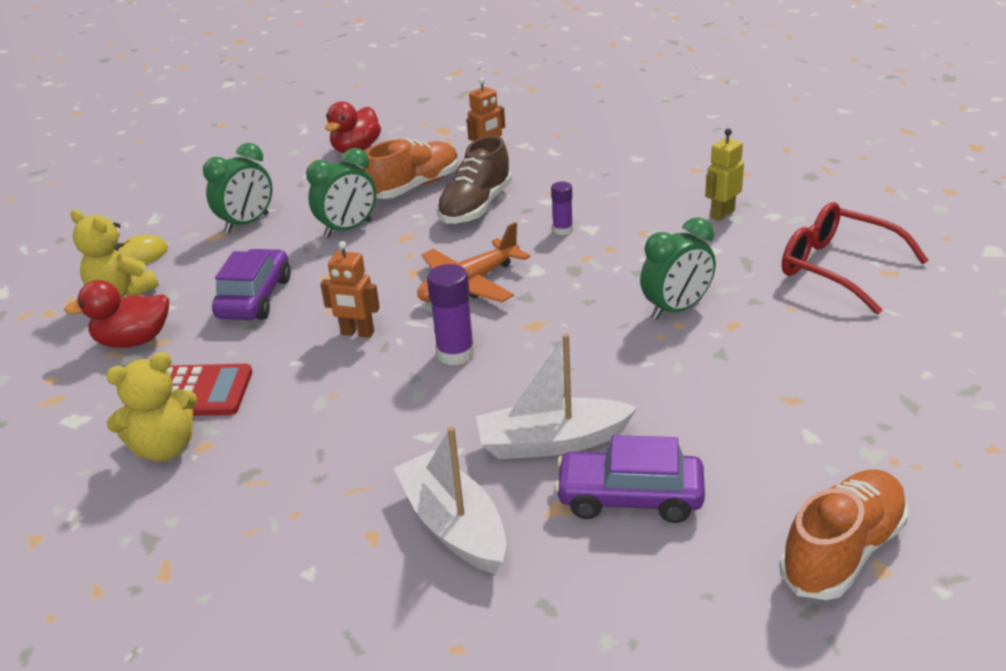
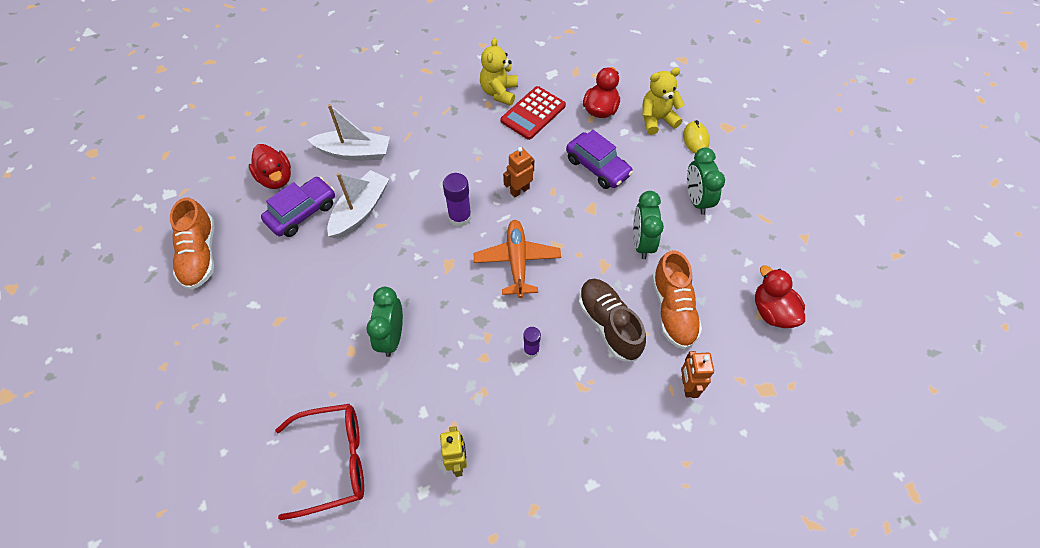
camera: 125 degrees right, 25 degrees up
none -> red duck [249,144,291,189]

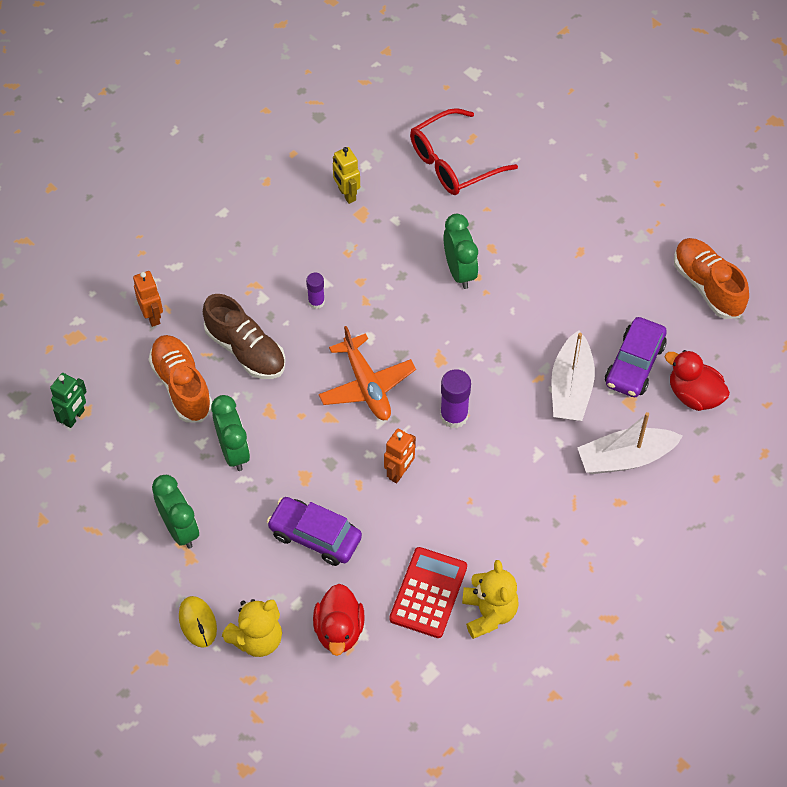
camera: 160 degrees right, 0 degrees up
red duck [755,265,805,328] -> green robot [50,373,87,428]

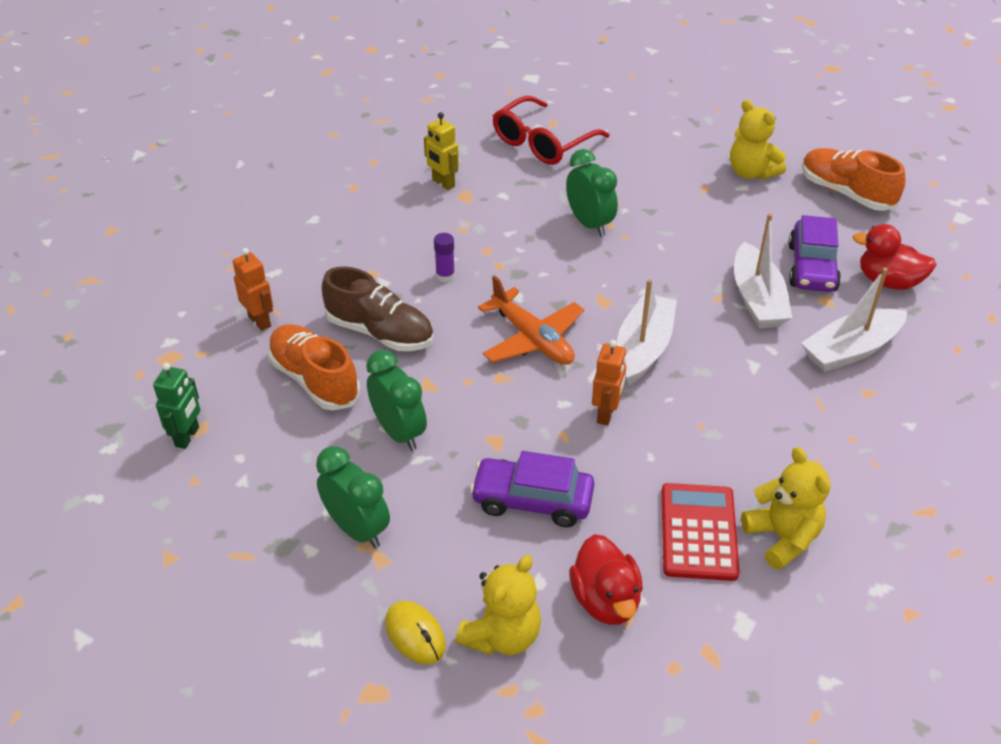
camera: 15 degrees left, 15 degrees down
purple glue stick [440,369,471,428] -> white boat [617,279,677,386]
none -> yellow teddy bear [730,100,786,180]

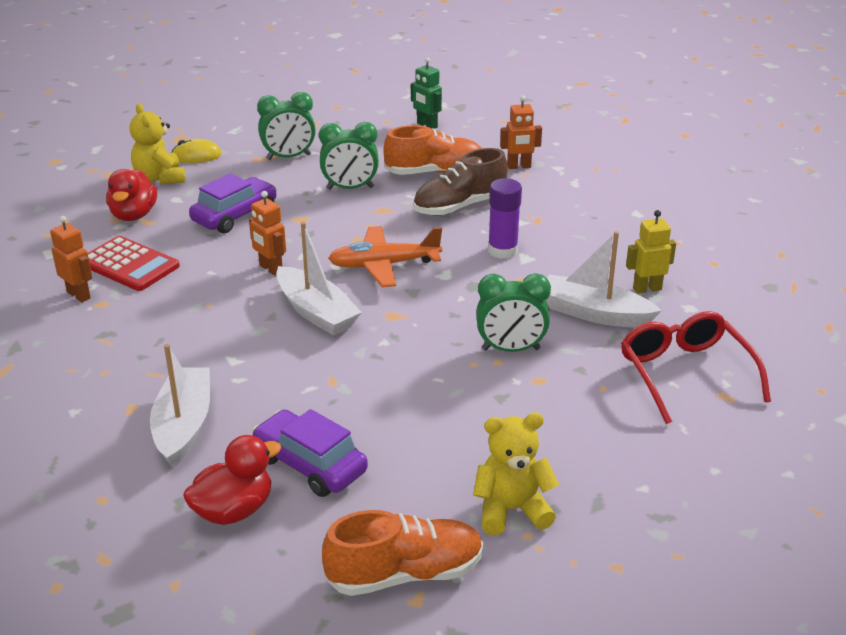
camera: 120 degrees right, 10 degrees down
purple glue stick [434,233,455,282] -> purple glue stick [488,178,522,259], size x1.62
red duck [569,534,643,625] -> red duck turned 105 degrees counterclockwise [106,169,157,221]
white boat [734,213,792,328] -> white boat moved to [546,231,662,328]
yellow teddy bear [741,447,831,570] -> orange robot [50,216,92,302]

